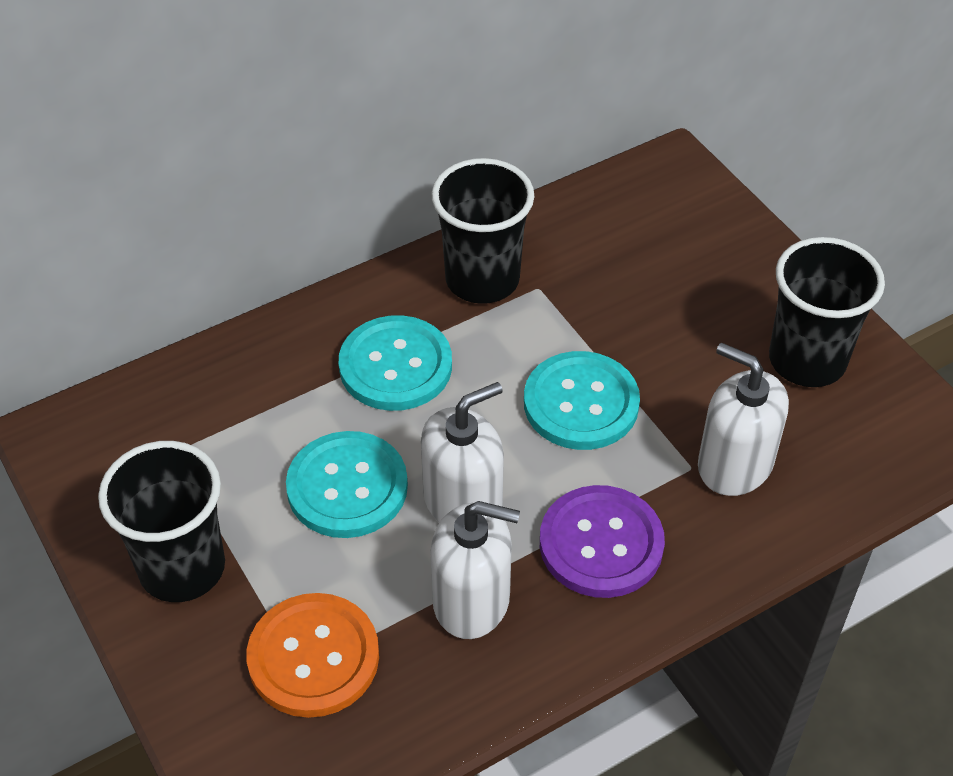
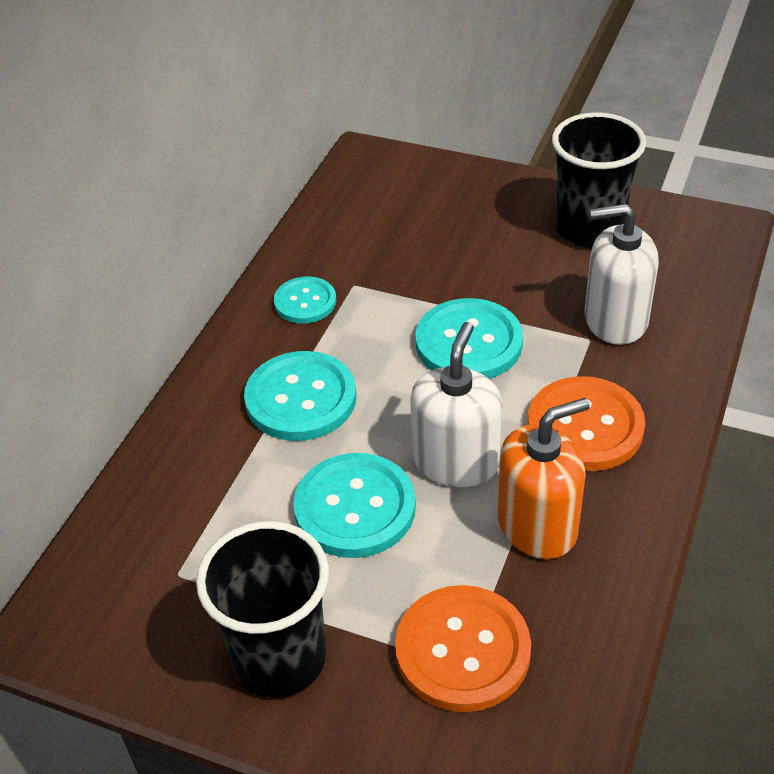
camera: 35 degrees left, 5 degrees down
white soap dispenser [430,501,520,639] -> orange soap dispenser [497,398,590,559]
black cup [431,158,535,304] -> turquoise button [274,277,336,324]
purple button [540,485,665,598] -> orange button [528,376,645,471]

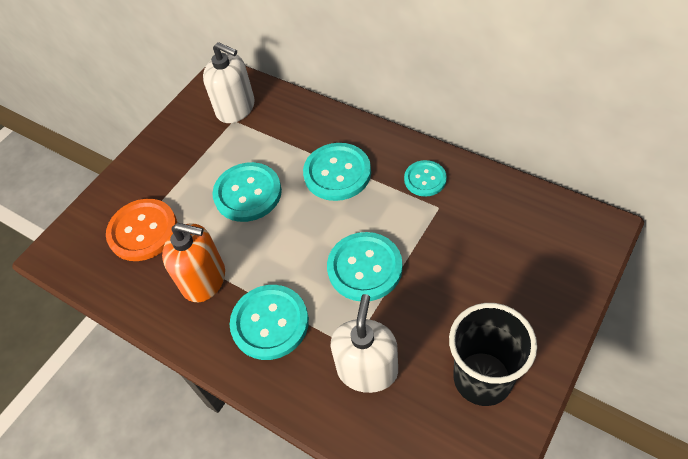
camera: 105 degrees right, 10 degrees up
black cup [196,521,329,698] -> none
white soap dispenser [410,322,503,487] -> white soap dispenser moved to [203,42,255,123]
orange soap dispenser [497,398,590,559] -> orange soap dispenser turned 60 degrees counterclockwise [162,223,225,302]
orange button [528,376,645,471] -> turquoise button [230,285,309,360]

